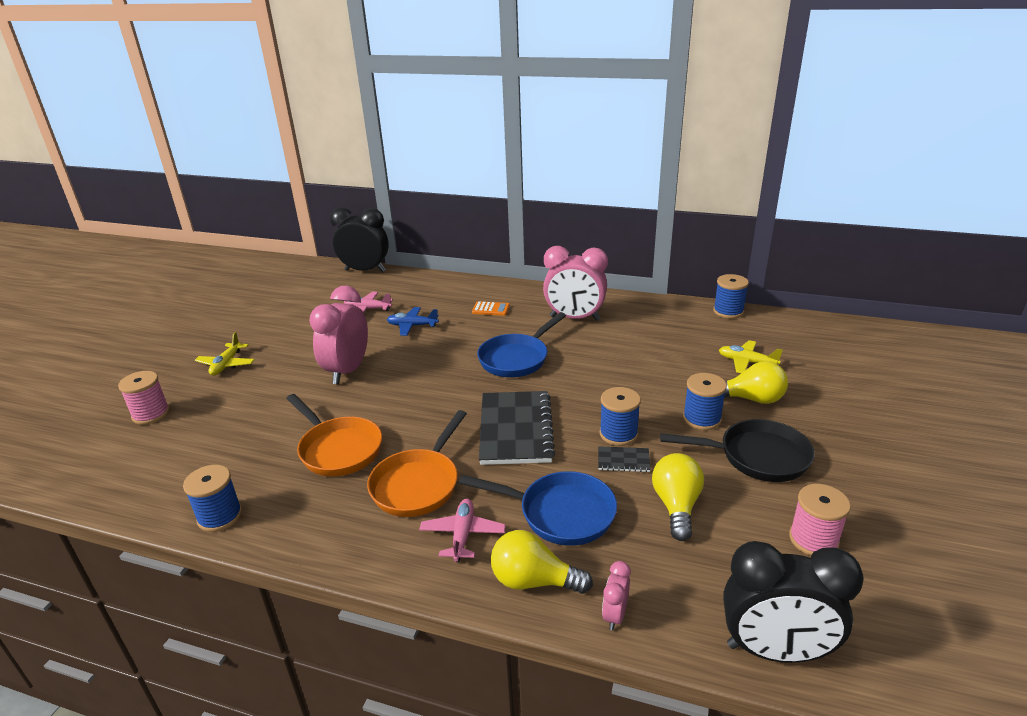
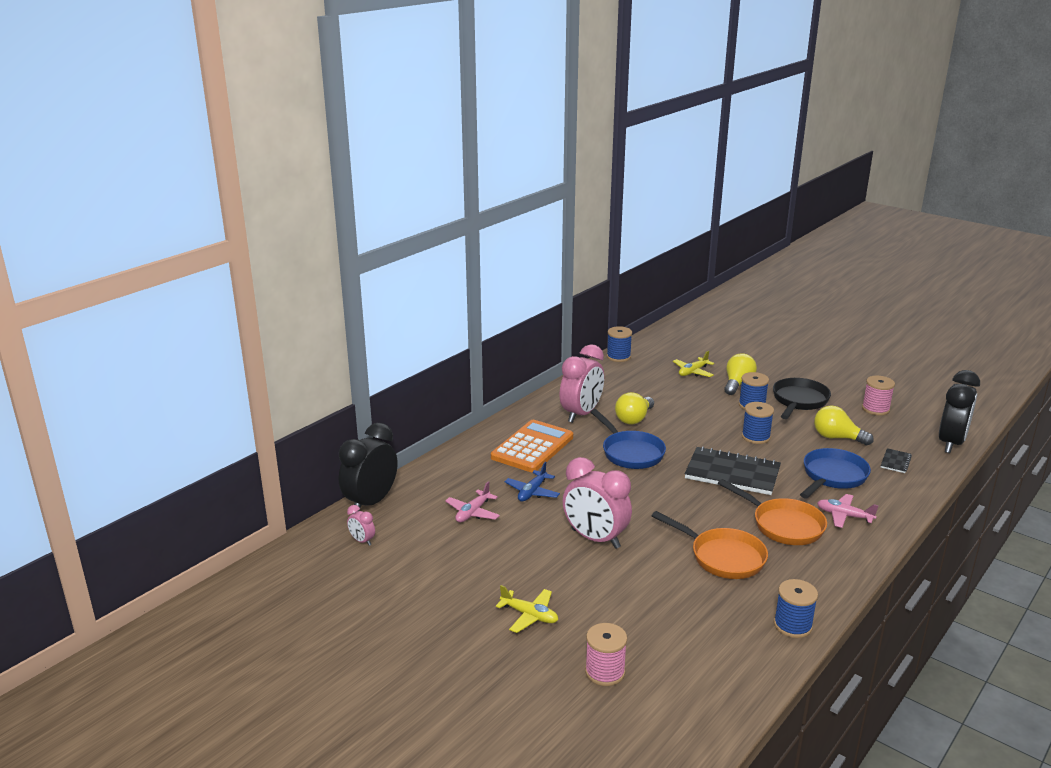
camera: 70 degrees left, 5 degrees down
orange pan [286,394,382,476] -> orange pan turned 60 degrees clockwise [652,511,768,579]
orange calculator [472,301,510,316] -> orange calculator [491,420,573,472], size x2.33
yellow light bulb [491,530,593,594] -> yellow light bulb moved to [615,392,654,425]
black notebook [598,446,651,472] -> black notebook moved to [881,448,912,473]
pink clock [602,561,631,631] -> pink clock moved to [347,505,375,546]

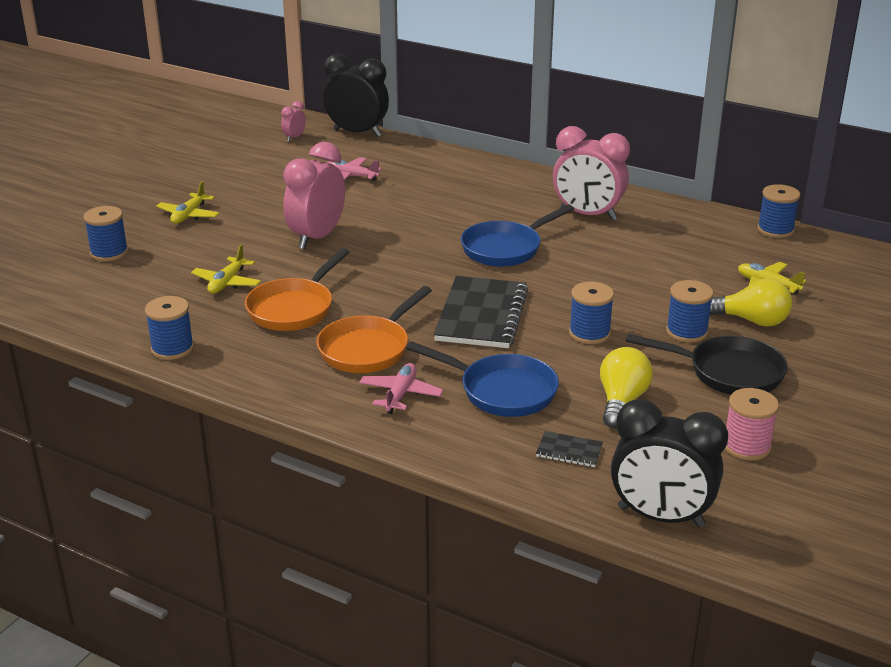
camera: 80 degrees right, 5 degrees up
orange calculator [491,420,573,472] -> none
blue plane [505,462,560,502] -> none
pink spool [585,623,627,686] -> blue spool [84,206,128,261]
yellow light bulb [615,392,654,425] -> none
none -> yellow plane [191,244,261,293]

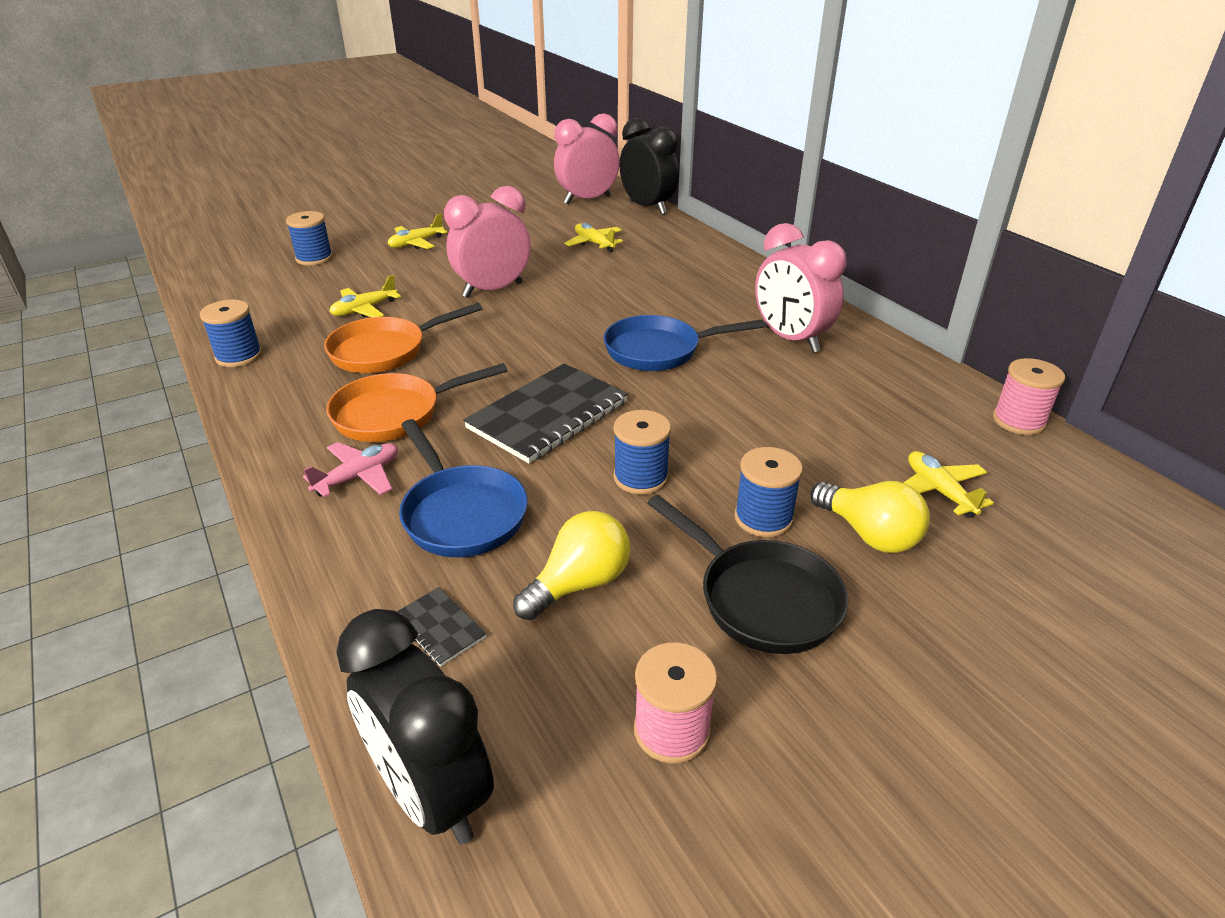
camera: 30 degrees right, 5 degrees up
pink clock [281,101,306,141] -> pink clock [554,113,620,204], size x2.23
pink plane [327,157,382,181] -> yellow plane [564,223,623,252]
blue spool [757,184,800,238] -> pink spool [993,358,1065,435]

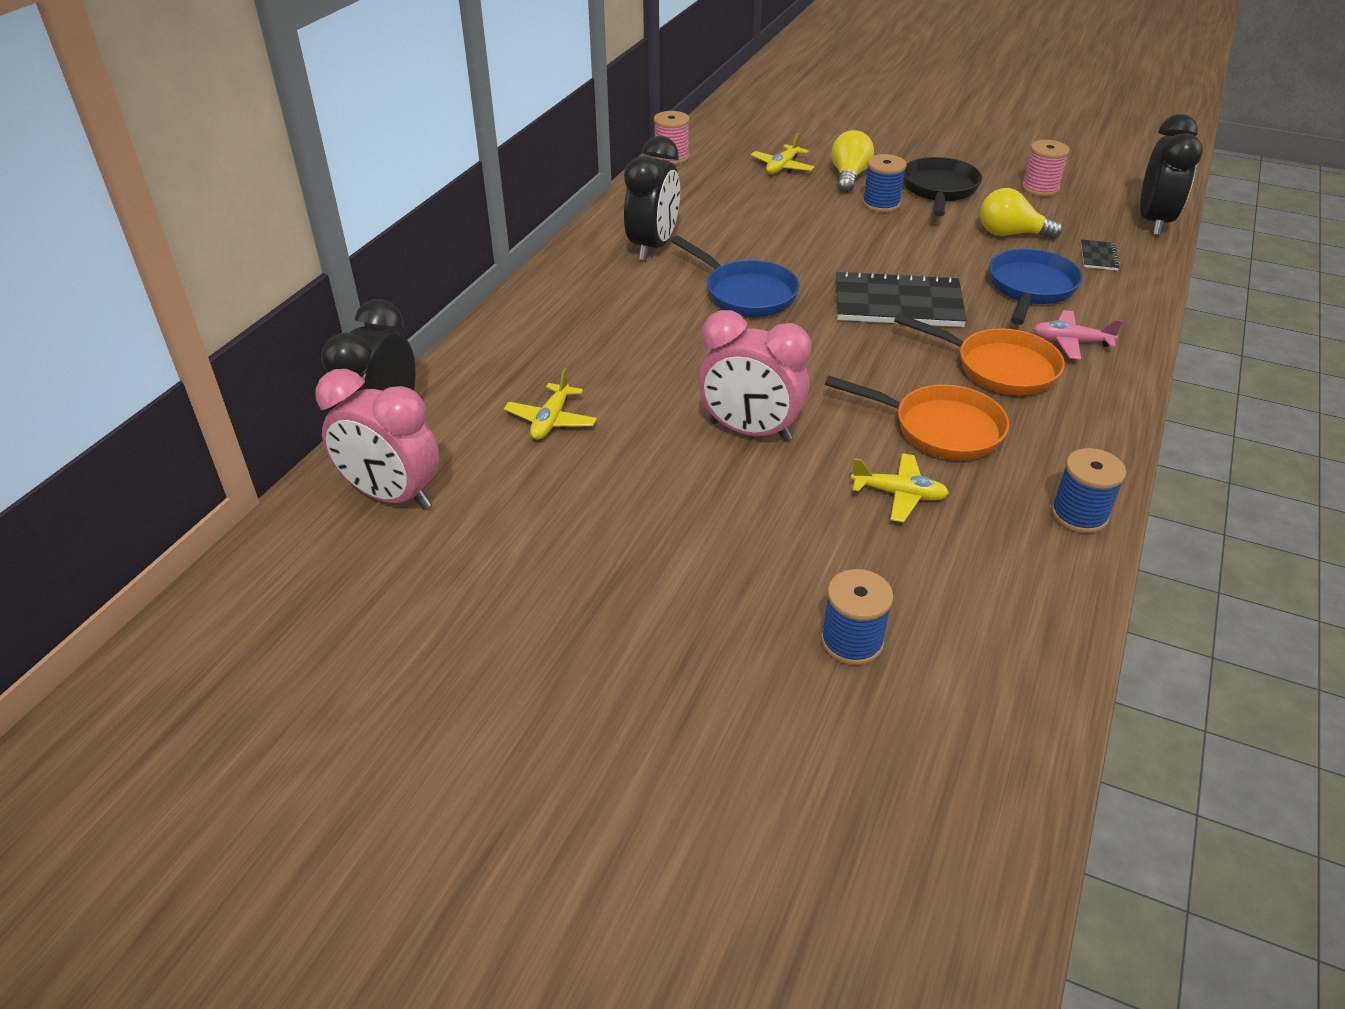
camera: 125 degrees left, 5 degrees up
yellow plane [388,214,447,249] -> none
blue spool [613,410,671,495] -> none
pink clock [755,223,847,353] -> black clock [624,136,680,261]

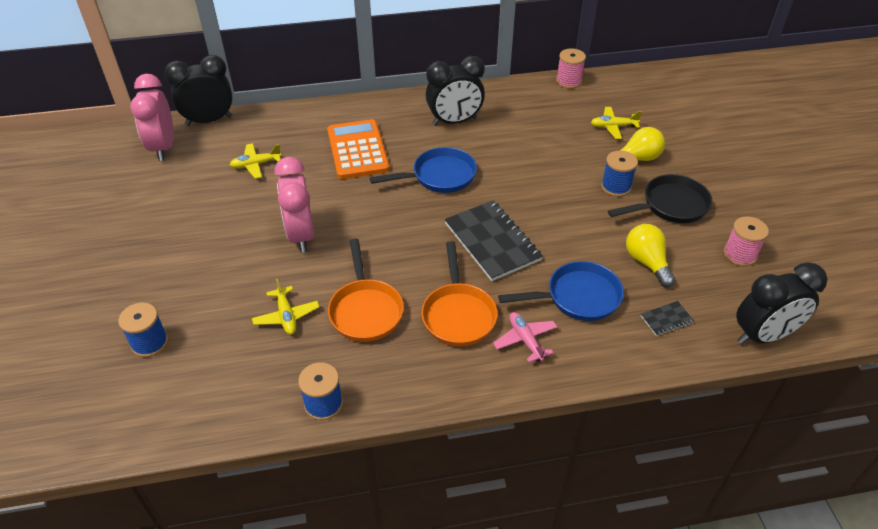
camera: 55 degrees right, 5 degrees up
blue pan [671,236,800,317] -> blue pan turned 120 degrees counterclockwise [370,147,477,193]
none -> orange calculator [327,119,390,179]

